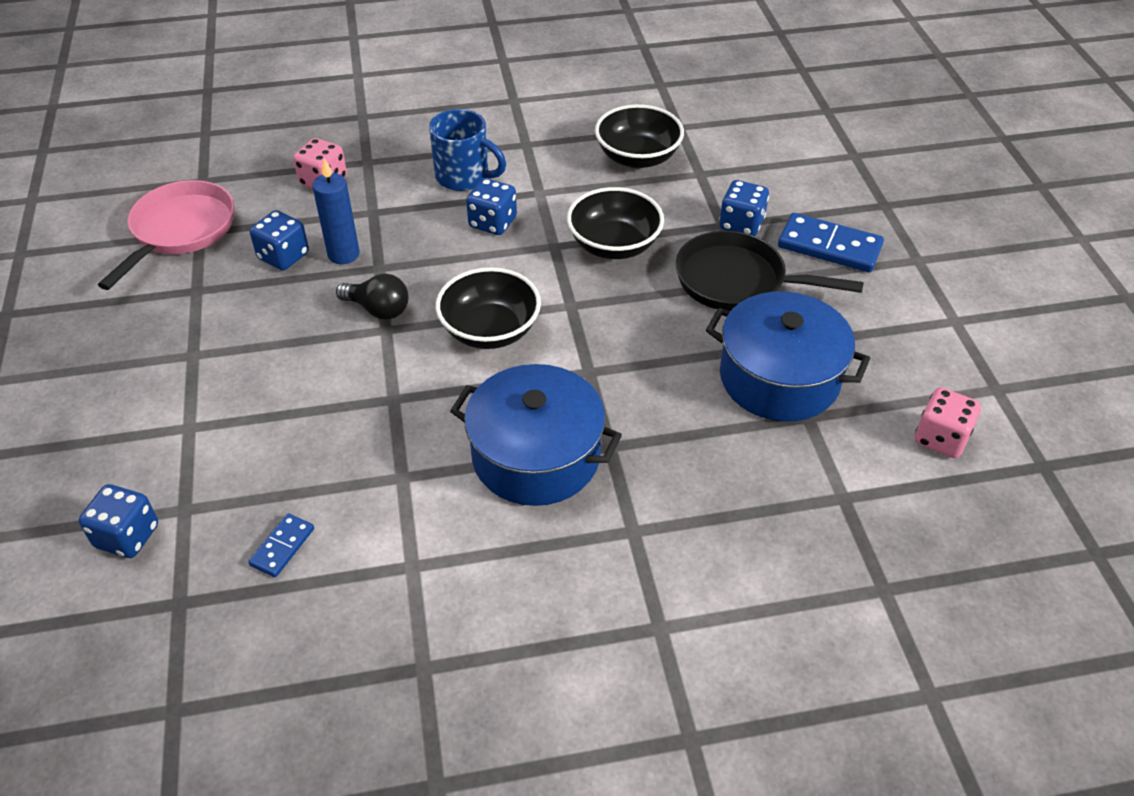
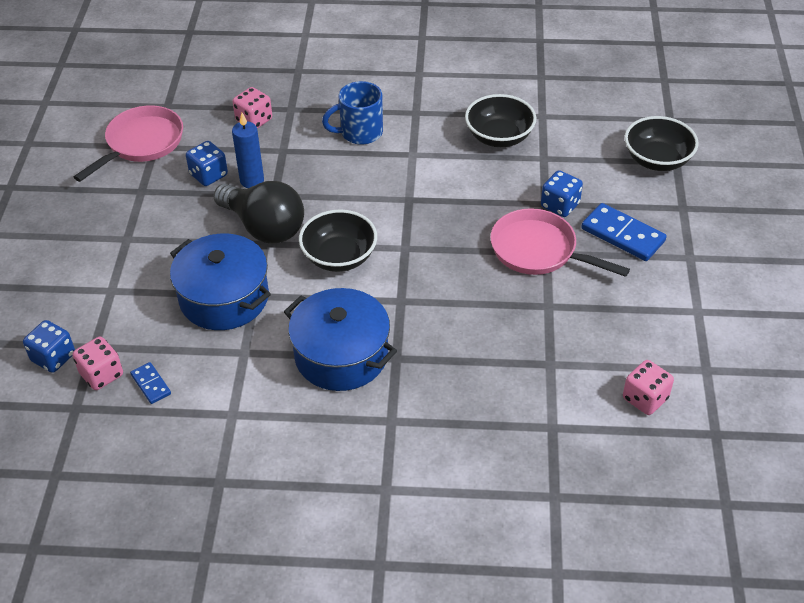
camera: 15 degrees right, 0 degrees up
blue domino [248,513,314,577] -> blue domino turned 75 degrees counterclockwise [130,362,171,404]
black light bulb [336,274,409,320] -> black light bulb [214,181,304,244], size x1.82
blue mug [429,109,506,191] -> blue mug turned 120 degrees clockwise [322,81,383,145]
blue dice [466,178,517,235] -> none
black bowl [567,187,664,259] -> black bowl moved to [625,116,699,171]
black pan [676,231,864,311] -> pink pan [490,208,630,277]
blue pot [706,291,870,422] -> blue pot moved to [170,234,271,330]
none -> pink dice [73,337,123,390]

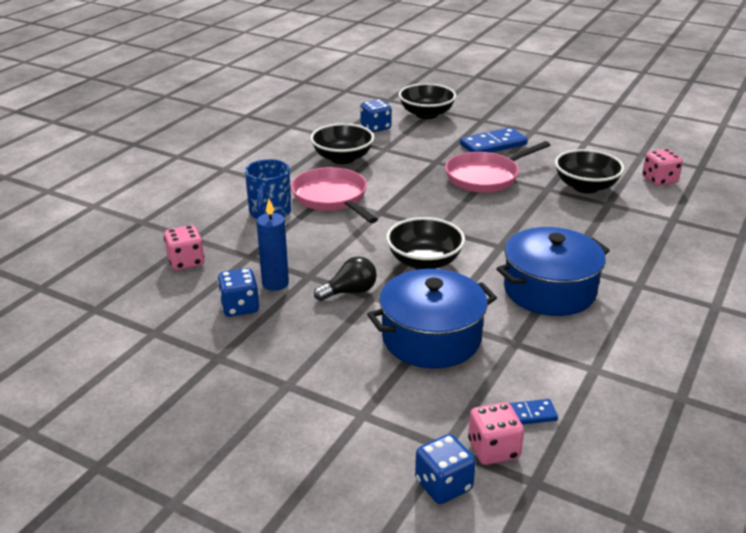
camera: 65 degrees left, 15 degrees down
pink pan [74,105,183,182] -> pink pan moved to [291,167,378,223]
black light bulb [214,181,304,244] -> black light bulb [314,257,377,301], size x0.55
blue dice [541,170,583,217] -> blue dice moved to [360,99,392,132]
none -> black bowl [555,149,624,193]

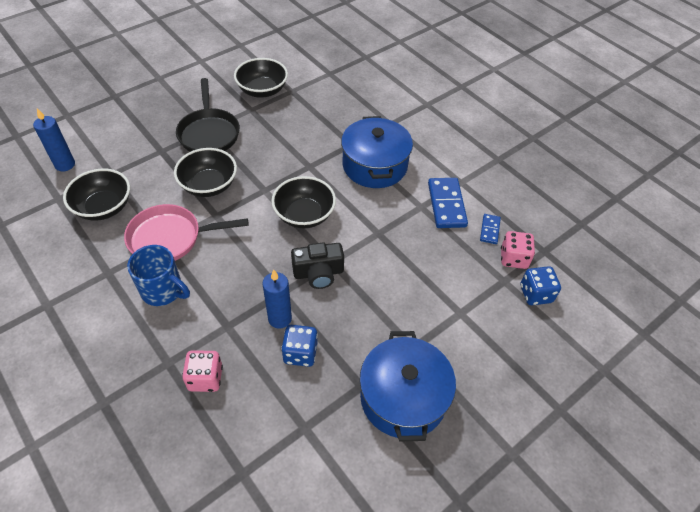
camera: 70 degrees left, 20 degrees up
black light bulb [314,257,377,301] -> black camera [291,243,344,289]
blue dice [360,99,392,132] -> blue candle [33,108,75,172]
blue pot [367,269,497,369] -> blue pot moved to [359,331,456,441]
black bowl [398,83,456,119] -> black bowl moved to [174,148,237,197]
pink pan [445,141,550,193] -> black pan [176,78,240,152]
blue domino [460,127,528,153] -> blue domino moved to [428,178,468,228]
pink dice [642,149,683,186] -> none

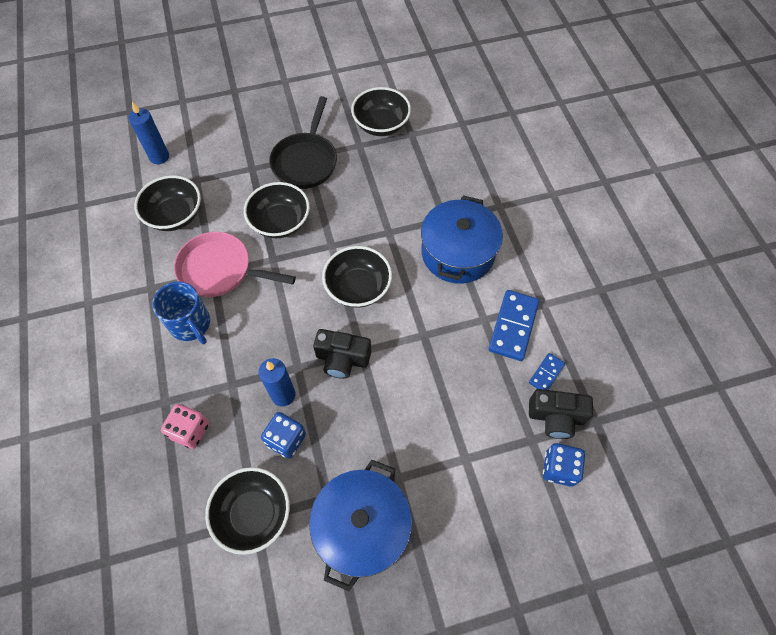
camera: 25 degrees right, 10 degrees up
pink dice [501,231,535,269] -> black camera [529,389,593,439]
none -> black bowl [205,467,290,555]

